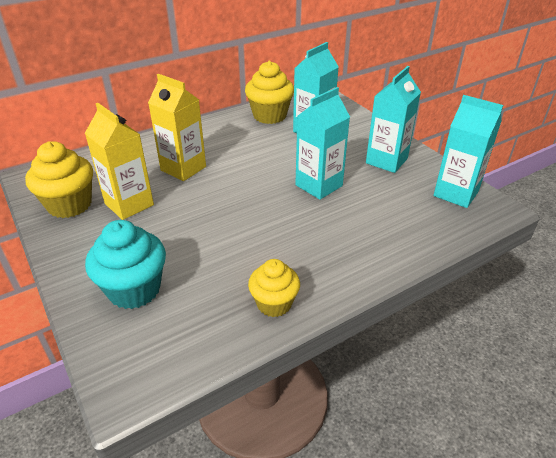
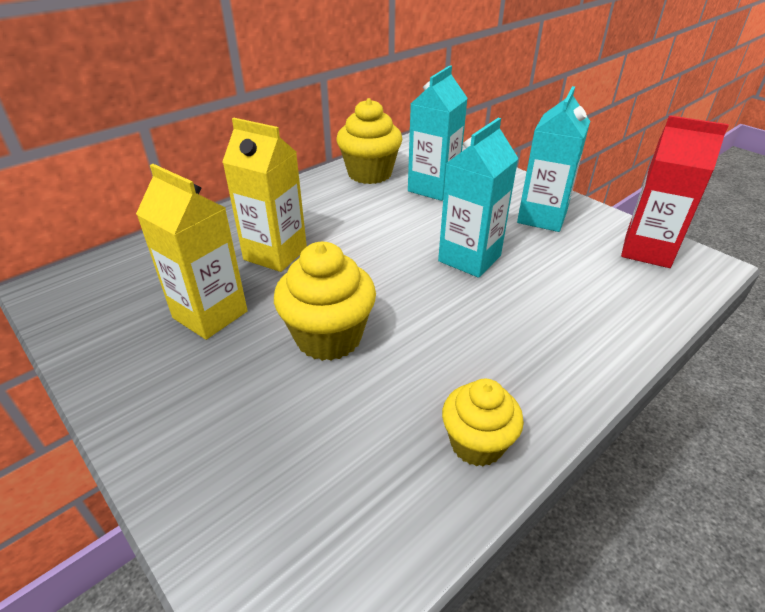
camera: 10 degrees left, 0 degrees up
yellow cupcake [25,141,93,218] -> yellow cupcake moved to [274,242,376,361]
turquoise cupcake [85,220,166,309] -> none
turquoise carton [433,95,503,208] -> red carton [621,115,729,268]

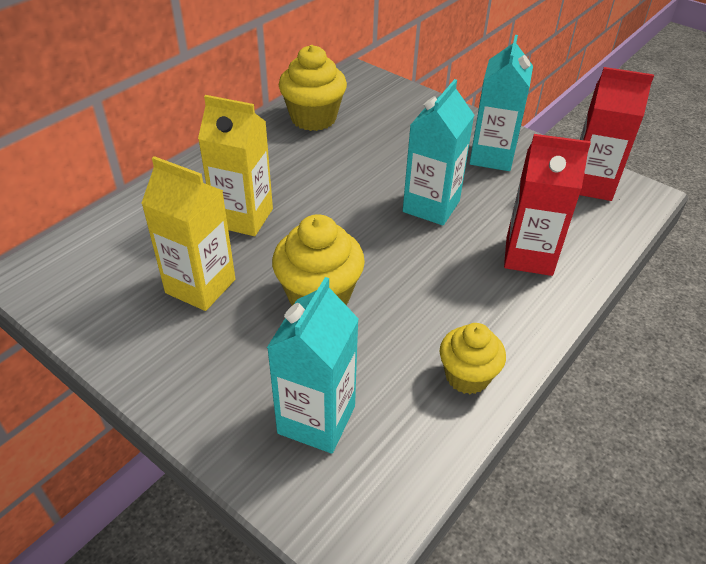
camera: 10 degrees left, 5 degrees up
turquoise carton [408,65,468,201] -> turquoise carton moved to [267,277,359,454]
none -> red carton [504,134,591,276]

